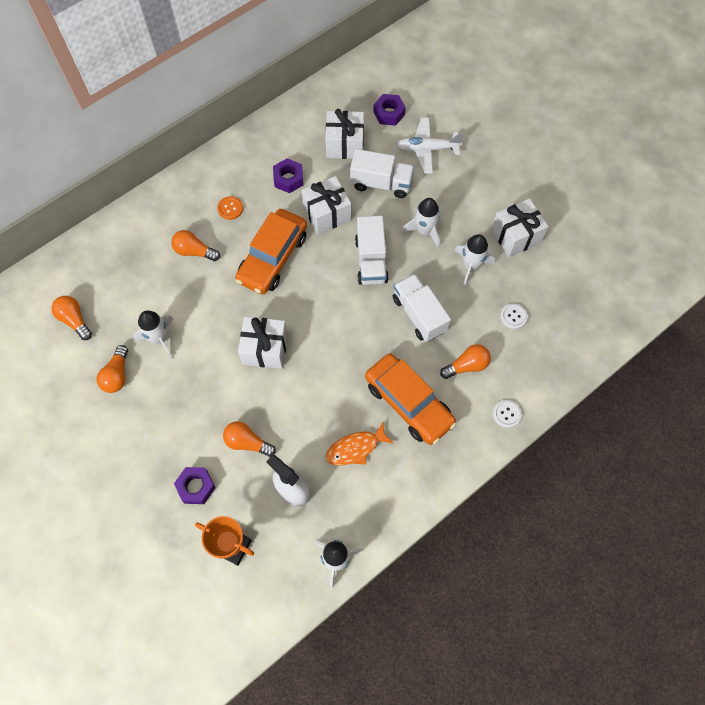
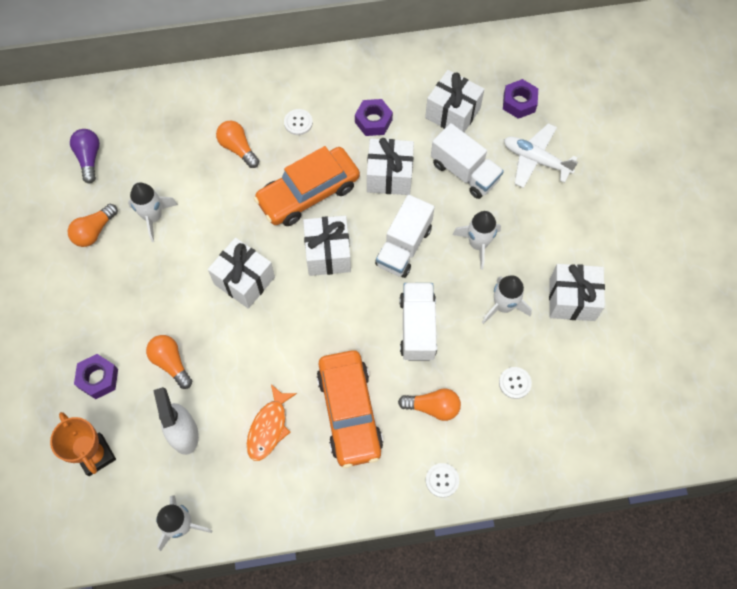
camera: 30 degrees right, 0 degrees up
orange light bulb [52,296,92,340] -> purple light bulb [70,129,100,184]
orange button [217,196,243,220] -> white button [284,109,313,135]
orange fish [326,422,394,466] -> orange fish turned 75 degrees counterclockwise [247,384,297,461]
none -> white gift [303,216,351,276]

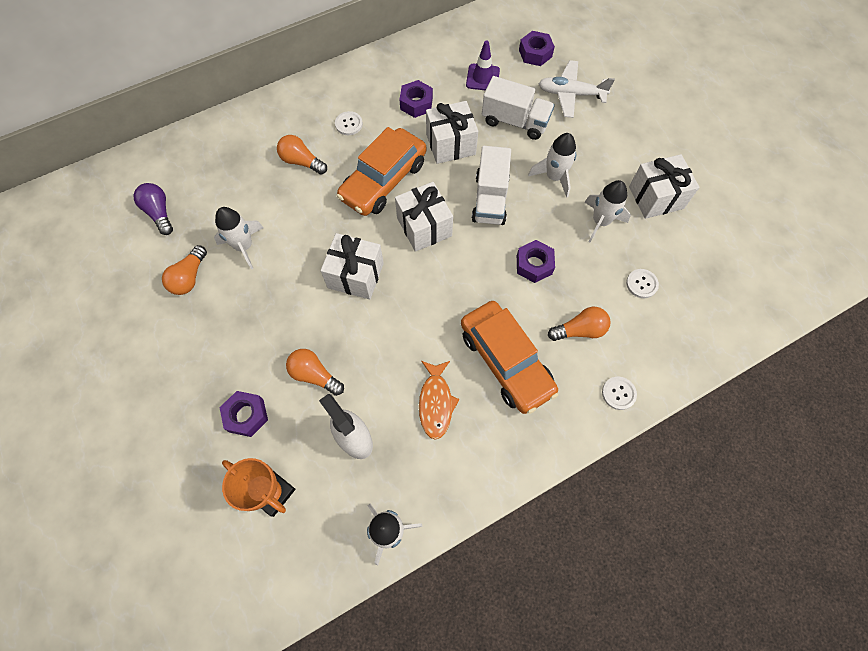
camera: 20 degrees left, 0 degrees up
white truck [400,283,437,361] -> purple nut [517,240,555,283]
white gift [425,70,484,132] -> purple traffic cone [466,41,500,91]

